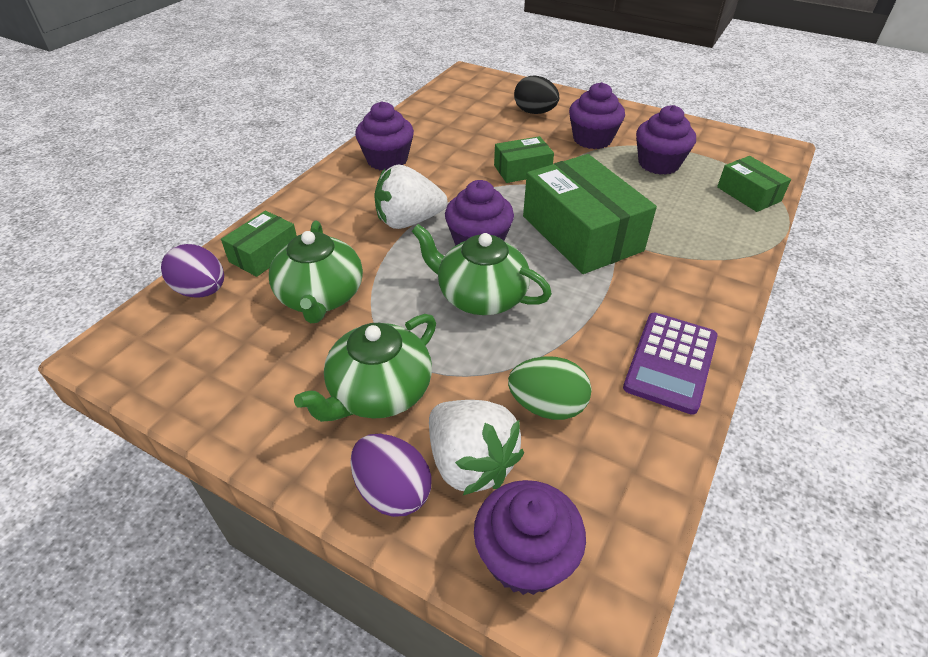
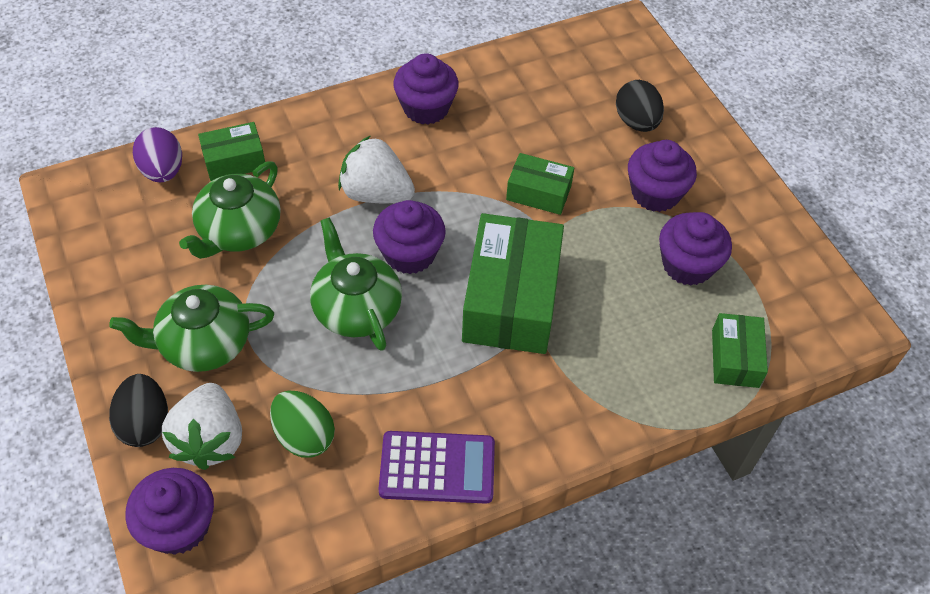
camera: 35 degrees right, 10 degrees up
purple egg [350,434,432,517] -> black egg [109,374,168,447]
purple calculator [623,313,718,415] -> purple calculator turned 150 degrees counterclockwise [379,431,495,504]

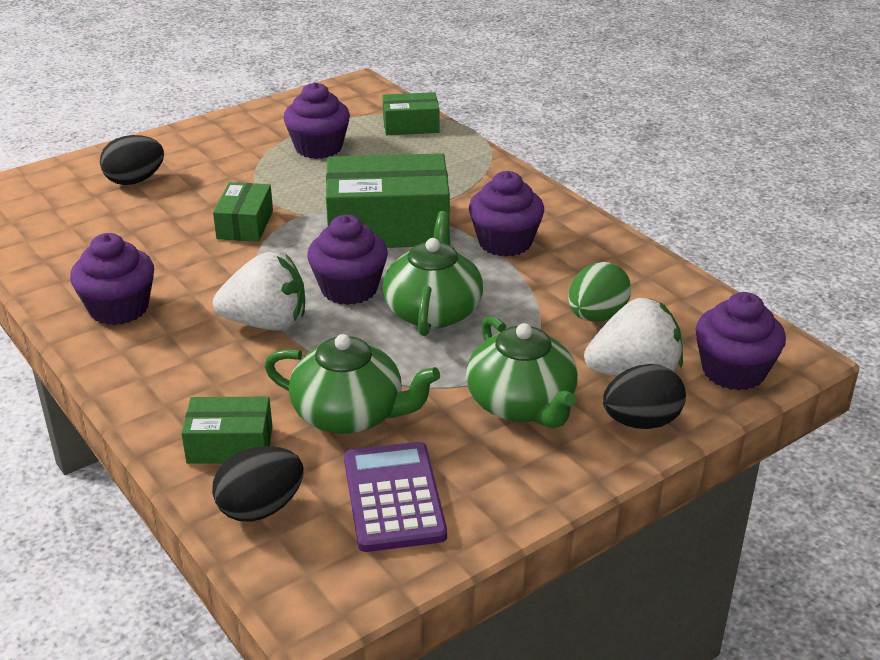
camera: 100 degrees left, 20 degrees down
purple egg [133,127,182,182] -> black egg [212,446,304,522]
green box [198,122,265,181] -> green box turned 60 degrees counterclockwise [181,397,272,464]
green teapot [310,217,402,351] -> green teapot turned 135 degrees clockwise [383,211,483,336]
white strawberry [338,135,415,203] -> white strawberry turned 105 degrees counterclockwise [213,252,305,331]
purple calculator [379,431,495,504] -> purple calculator moved to [344,442,447,552]
purple cupcake [628,140,697,212] -> purple cupcake moved to [469,171,544,257]

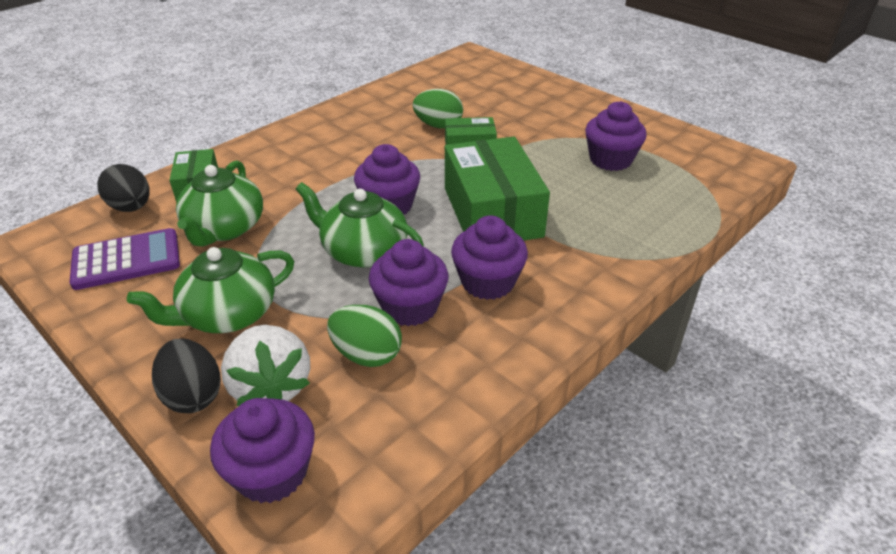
camera: 80 degrees right, 5 degrees up
purple cupcake [70,233,154,325] -> purple cupcake moved to [369,239,449,326]
black egg [100,135,164,185] -> none
white strawberry [213,252,305,331] -> none
green box [383,92,439,135] -> none
green teapot [383,211,483,336] -> green teapot turned 150 degrees counterclockwise [296,182,424,267]
none -> green egg [413,89,463,129]

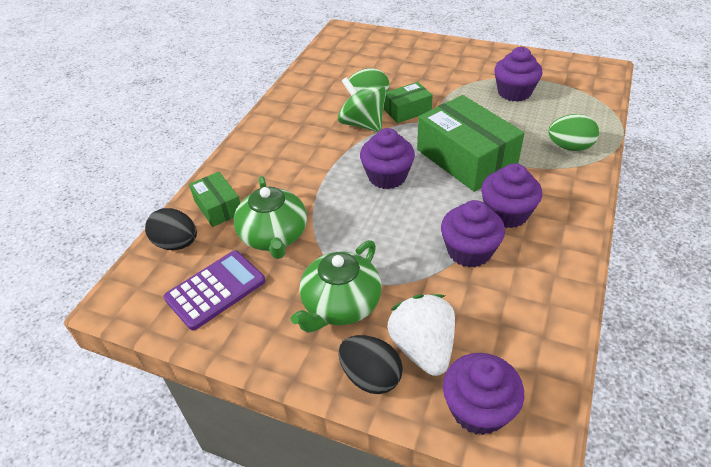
camera: 20 degrees left, 5 degrees up
white strawberry [221,325,310,406] -> white strawberry turned 150 degrees counterclockwise [388,294,455,376]
green teapot [296,182,424,267] -> none
green egg [327,305,402,367] -> green egg moved to [548,114,599,151]
none -> green spinning top [338,77,386,132]

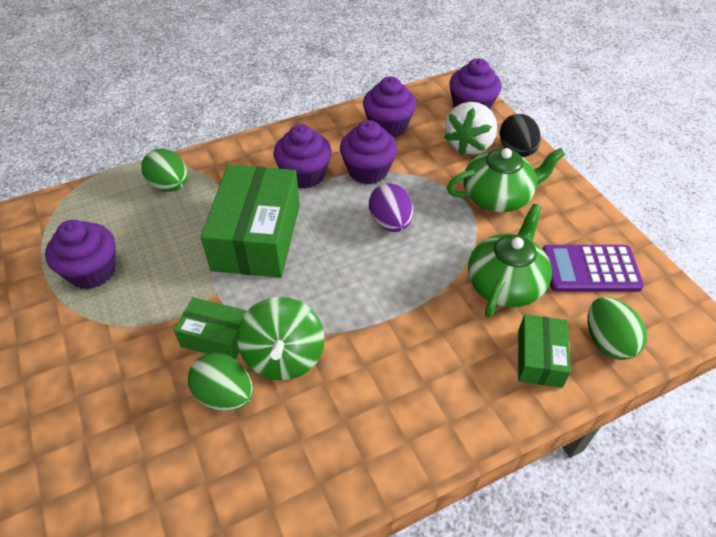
camera: 140 degrees left, 5 degrees up
black egg [145,208,197,250] -> green egg [587,297,647,360]
purple cupcake [360,128,415,189] -> purple cupcake moved to [363,77,416,137]
none -> purple egg [369,183,413,232]

